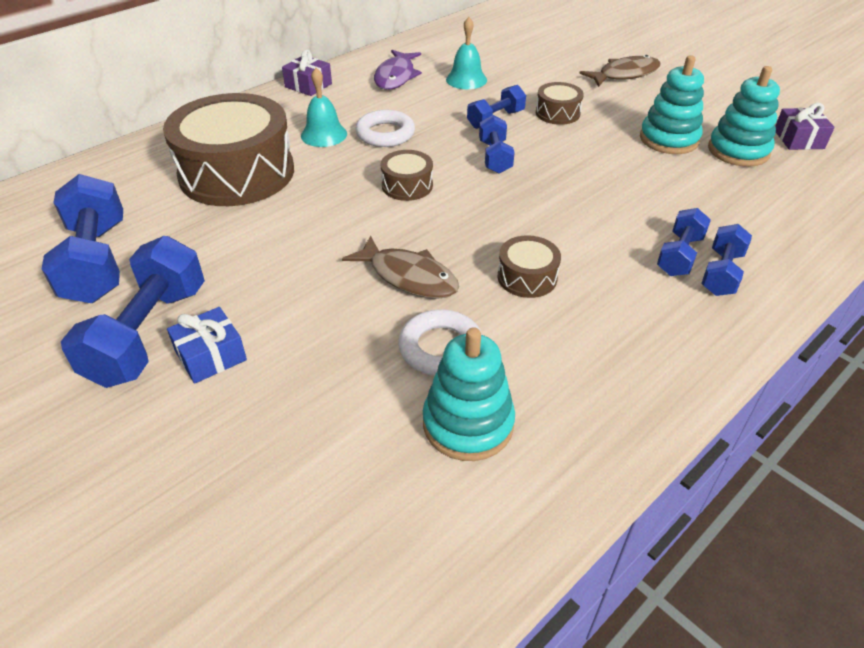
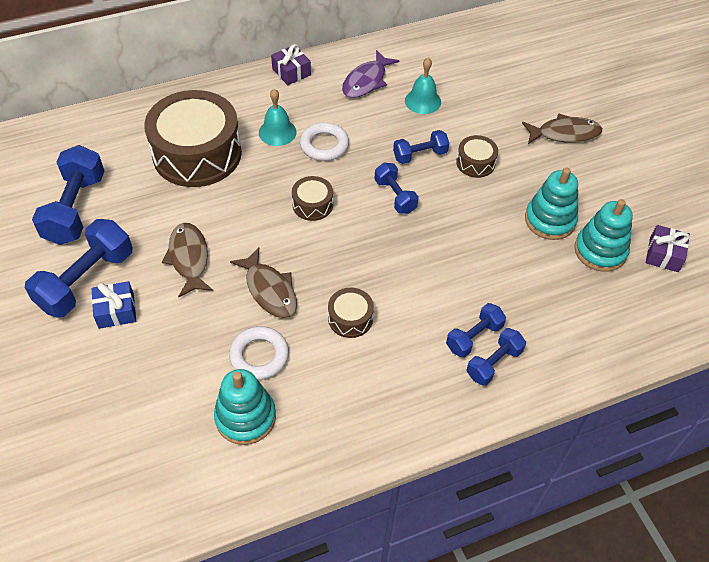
camera: 20 degrees right, 10 degrees up
blue dumbbell [479,115,515,174] -> blue dumbbell turned 45 degrees counterclockwise [374,163,419,214]
none -> brown fish [162,223,213,297]

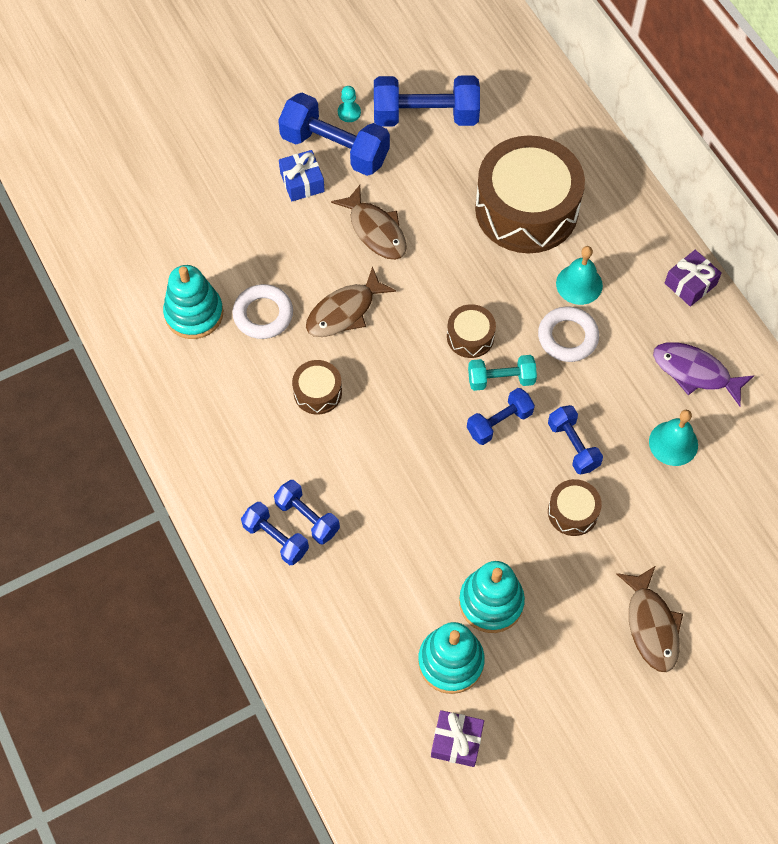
camera: 85 degrees right, 10 degrees up
brown fish [162,223,213,297] -> brown fish turned 75 degrees clockwise [331,185,407,260]
none -> turquoise pawn [338,86,361,122]
none -> turquoise dumbbell [468,355,537,391]

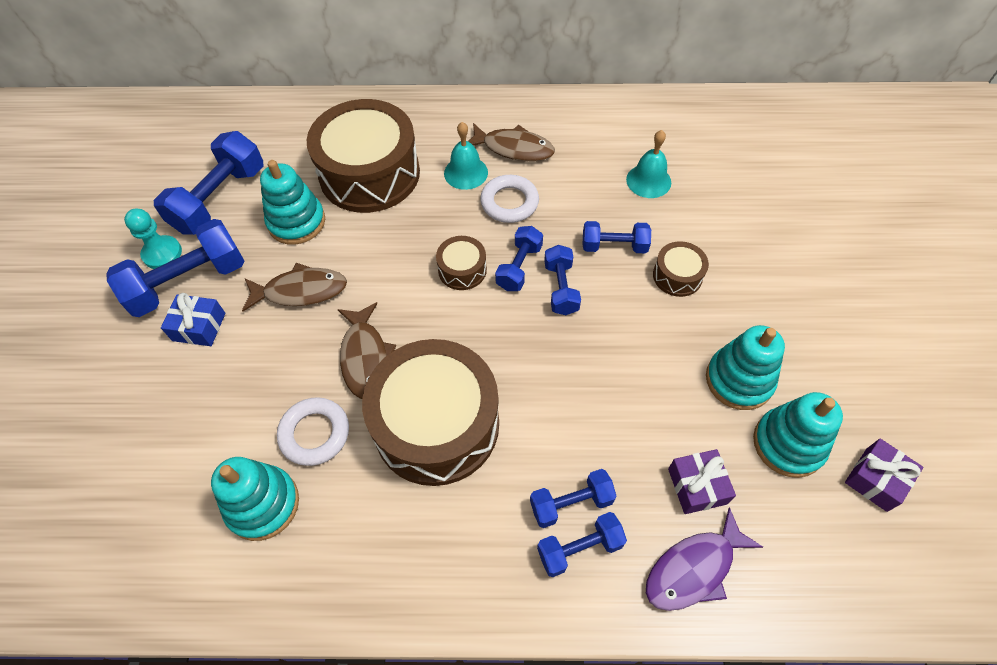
camera: 60 degrees left, 5 degrees down
brown drum [292,360,342,415] -> brown drum [362,339,499,486], size x2.27
turquoise pawn [338,86,361,122] -> turquoise pawn [124,208,182,269], size x1.52
turquoise dumbbell [468,355,537,391] -> blue dumbbell [495,226,543,291]
brown fish [616,566,683,672] -> brown fish moved to [468,123,555,161]
purple fish [653,342,754,406] -> purple fish moved to [646,507,763,611]
purple gift [665,250,722,307] -> purple gift moved to [668,449,736,514]
none -> turquoise stacking toy [260,160,325,245]

